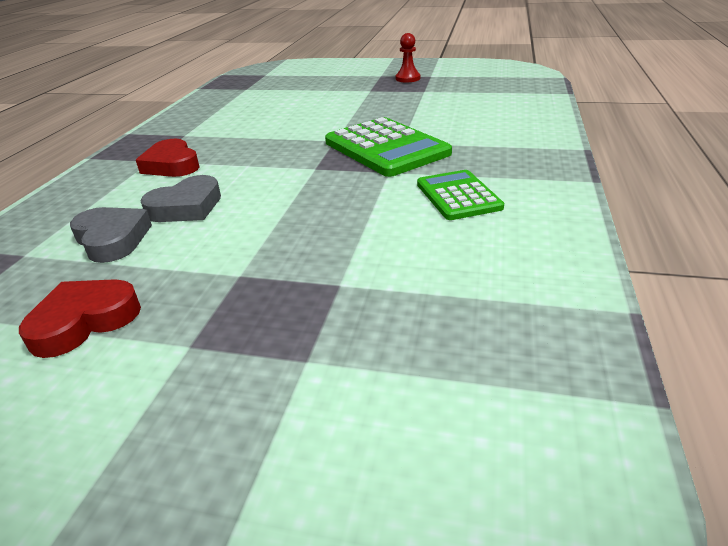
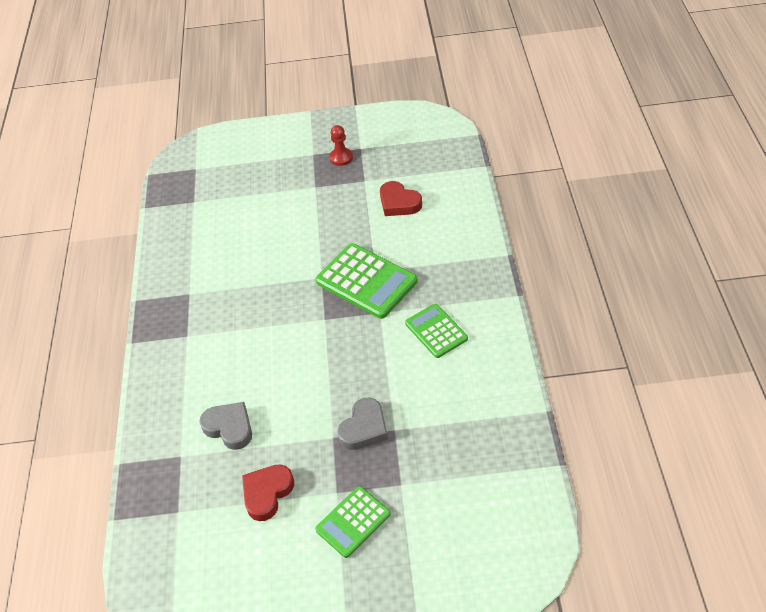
camera: 15 degrees left, 15 degrees up
red heart [136,139,200,177] -> red heart moved to [380,181,422,216]
grey heart [141,175,221,222] -> grey heart moved to [337,398,388,450]
none -> green calculator [315,486,391,558]

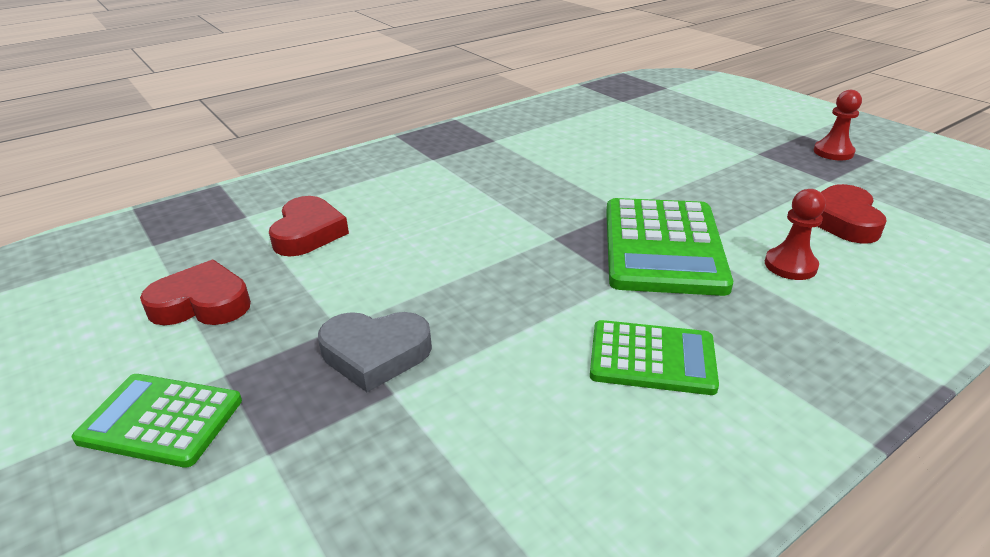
camera: 55 degrees right, 15 degrees down
grey heart [199,402,252,450] -> red heart [269,196,349,256]
green calculator [405,304,468,358] -> green calculator turned 75 degrees clockwise [590,320,719,395]
none -> red pawn [765,189,826,280]

